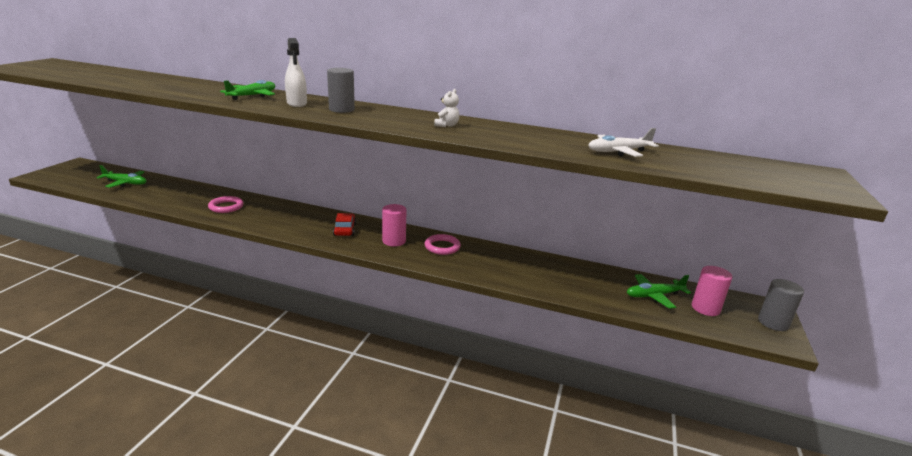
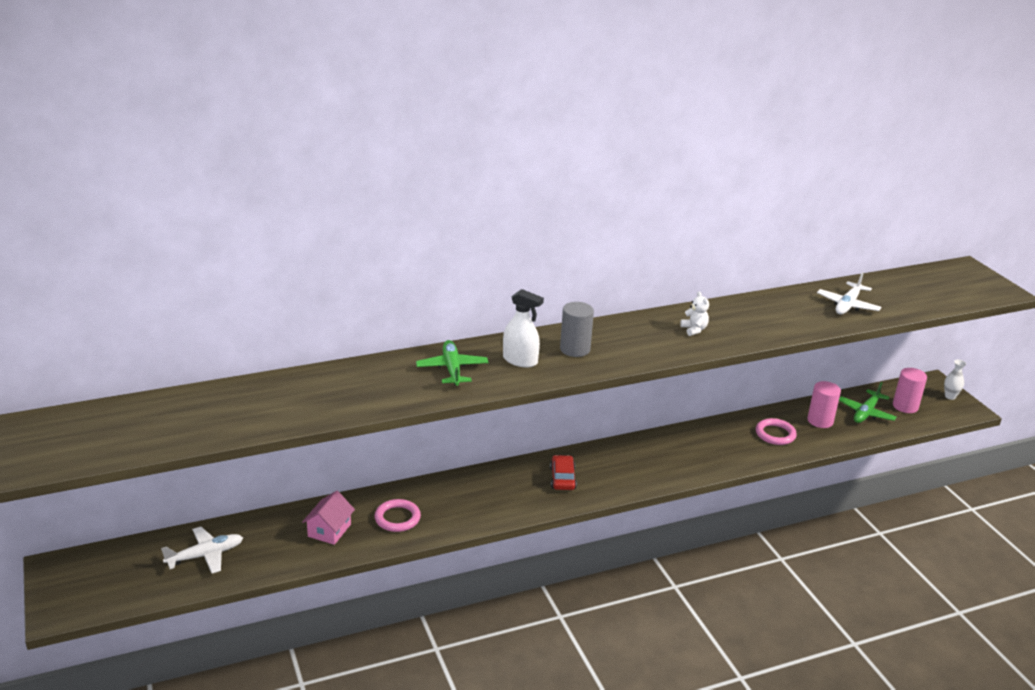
camera: 40 degrees left, 5 degrees up
green plane [96,165,147,188] -> white plane [161,527,243,574]
red car [333,213,356,236] -> red car turned 45 degrees clockwise [550,455,577,490]
pink cylinder [382,204,406,247] -> pink cylinder moved to [807,381,841,428]
pink ring [425,234,461,255] -> pink ring moved to [756,418,797,445]
grey cylinder [758,279,804,331] -> white vase [944,360,966,400]
none -> pink house [302,491,355,545]

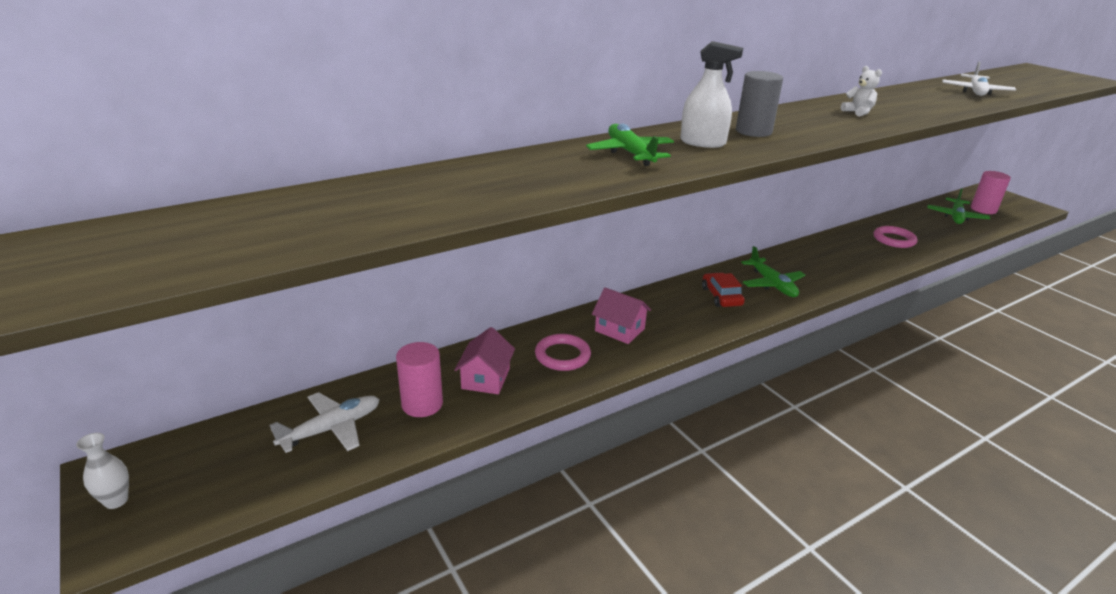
camera: 10 degrees left, 0 degrees up
pink cylinder [807,381,841,428] -> pink cylinder moved to [396,342,443,417]
white vase [944,360,966,400] -> white vase moved to [76,433,129,509]
none -> pink house [592,288,651,344]
none -> green plane [741,246,805,297]

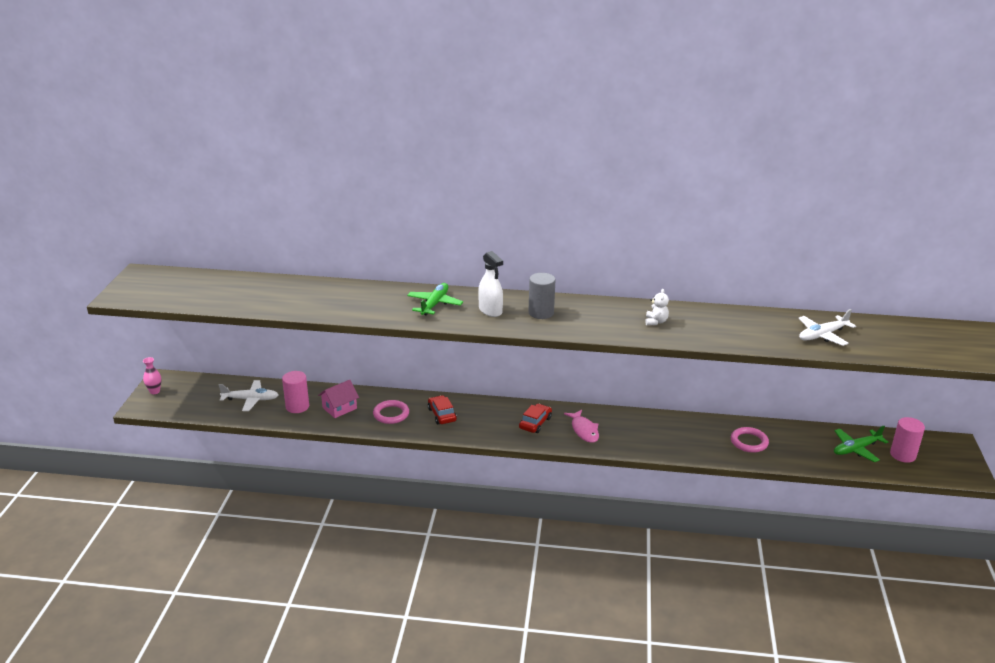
camera: 40 degrees right, 0 degrees up
white vase [76,433,129,509] -> pink vase [143,357,161,394]
pink house [592,288,651,344] -> red car [428,395,457,424]
green plane [741,246,805,297] -> pink fish [564,410,599,443]

